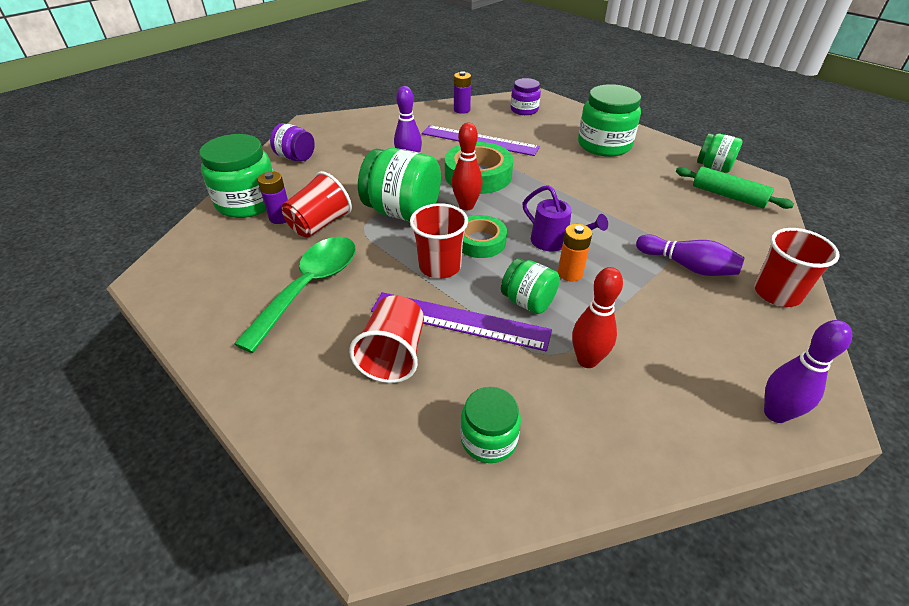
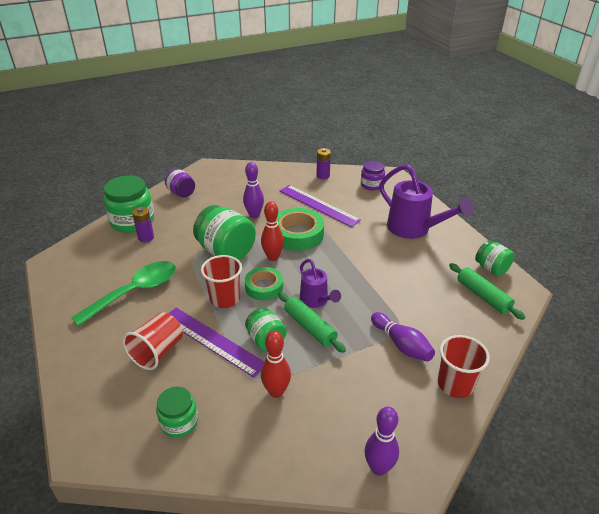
camera: 20 degrees right, 5 degrees down
red cup [282,171,352,237] -> none
orange battery [558,224,592,282] -> green rolling pin [278,292,346,353]
green jar [578,84,641,157] -> purple watering can [379,164,473,239]

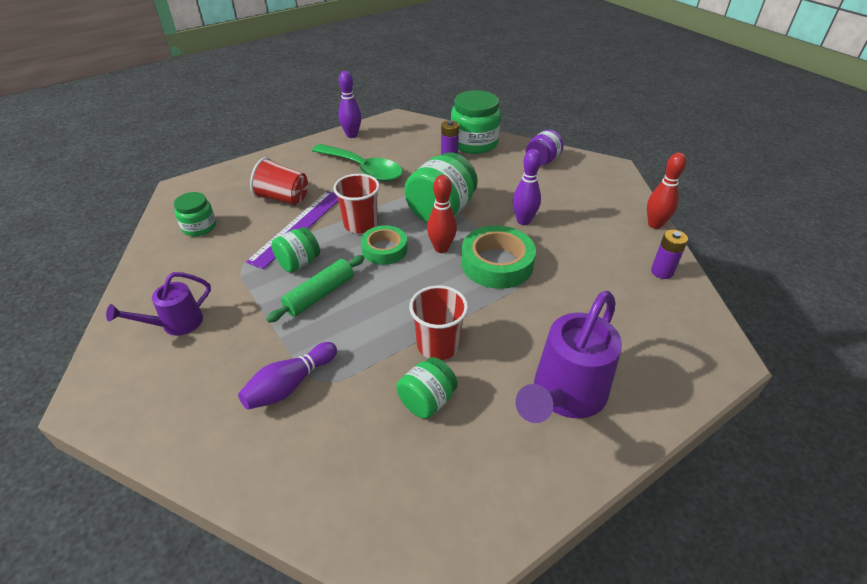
camera: 80 degrees right, 5 degrees up
red bowling pin [261,331,291,398] -> red bowling pin moved to [647,153,686,229]
purple ruler [280,185,361,227] -> none
purple watering can [300,259,341,308] -> purple watering can moved to [106,272,211,336]
purple jar [361,161,385,191] -> none
purple bowling pin [364,407,399,476] -> purple bowling pin moved to [338,71,361,138]
red cup [438,335,490,398] -> red cup moved to [409,285,468,360]
green rolling pin [449,263,525,320] -> none
green jar [475,240,515,276] -> green jar moved to [397,357,458,419]

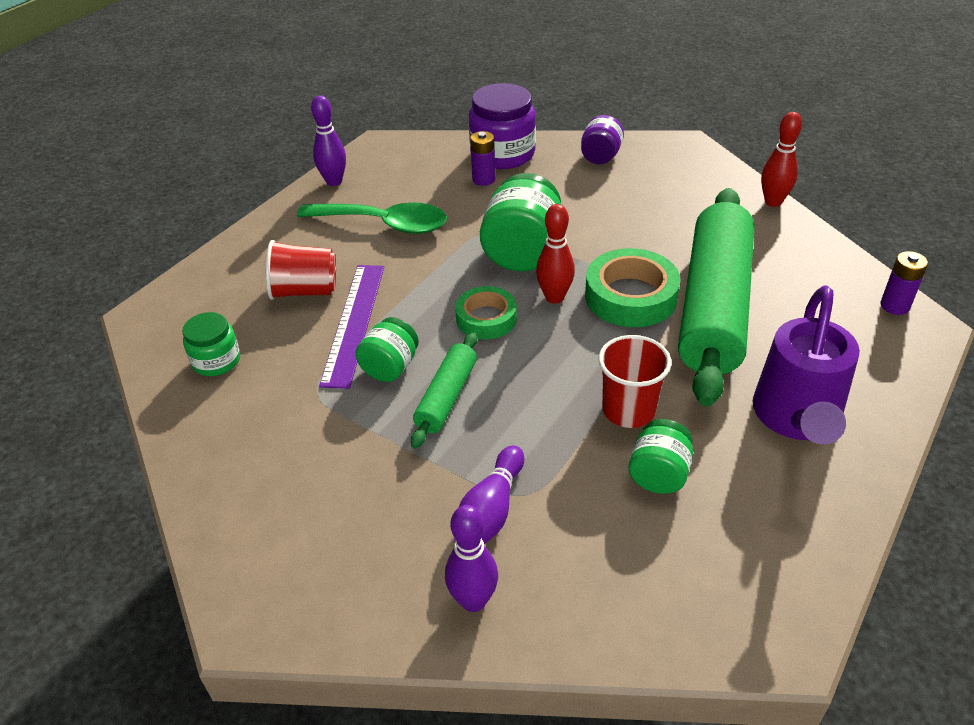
camera: 20 degrees left, 0 degrees up
purple watering can [106,272,211,336] -> none
red cup [333,174,380,234] -> none
green jar [451,90,501,154] -> purple jar [469,83,536,169]
purple bowling pin [513,149,541,225] -> purple bowling pin moved to [445,505,498,612]
purple battery [651,230,688,279] -> purple battery moved to [880,251,928,315]
none -> green rolling pin [678,188,755,407]

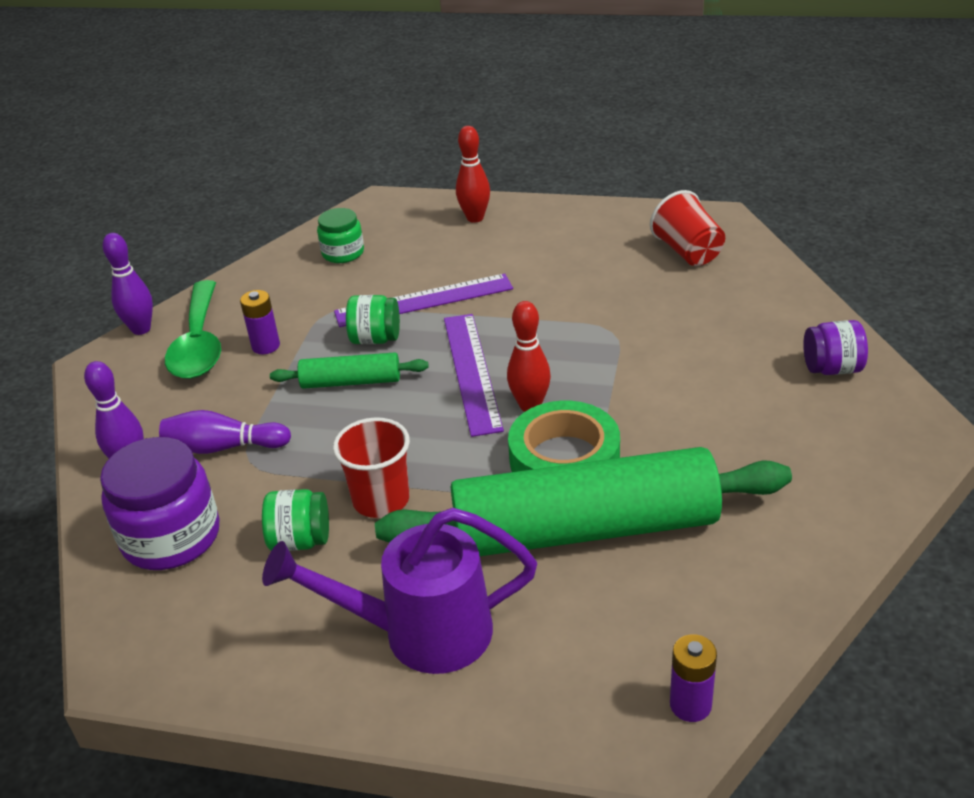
camera: 70 degrees right, 5 degrees down
red cup [266,240,336,300] -> red cup moved to [650,190,725,266]
green spoon [297,202,447,234] -> green spoon moved to [165,280,221,379]
purple bowling pin [311,95,346,186] -> purple bowling pin moved to [103,233,153,335]
green tape [455,286,517,339] -> purple ruler [444,314,504,437]
purple jar [469,83,536,169] -> purple jar moved to [100,437,219,570]
purple battery [470,131,495,186] -> purple battery moved to [240,290,280,354]
green jar [480,173,561,272] -> none
red bowling pin [761,112,802,207] -> red bowling pin moved to [456,126,490,223]

